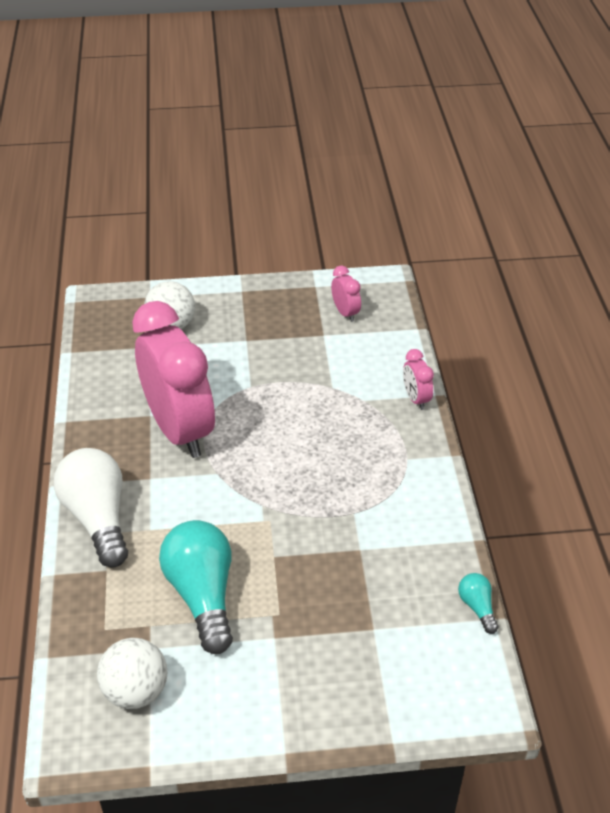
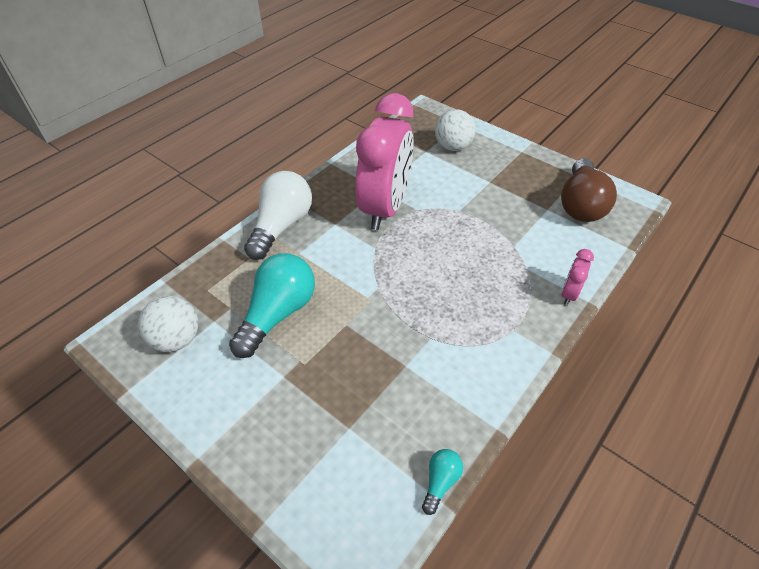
camera: 45 degrees right, 5 degrees up
pink clock [331,266,361,322] -> brown light bulb [561,159,617,222]

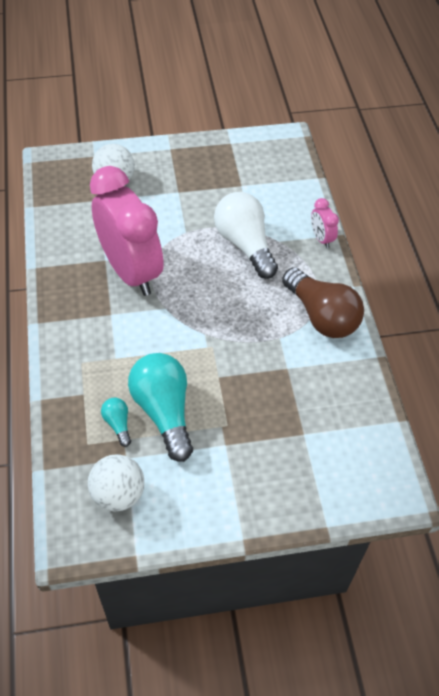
camera: 50 degrees left, 5 degrees up
white light bulb [244,171,312,260] -> white light bulb moved to [214,192,278,279]
turquoise light bulb [422,449,463,515] -> turquoise light bulb moved to [101,398,131,447]
brown light bulb [561,159,617,222] -> brown light bulb moved to [282,267,364,338]

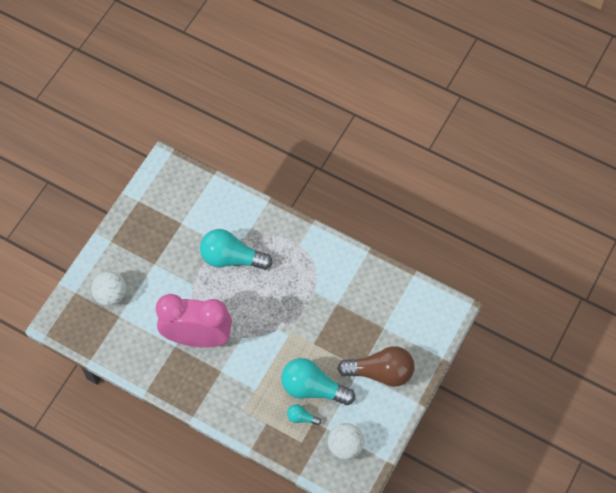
camera: 50 degrees left, 10 degrees up
white light bulb [214,192,278,279] -> turquoise light bulb [200,229,273,270]
brown light bulb [282,267,364,338] -> brown light bulb moved to [337,346,414,387]
pink clock [311,198,339,248] -> none

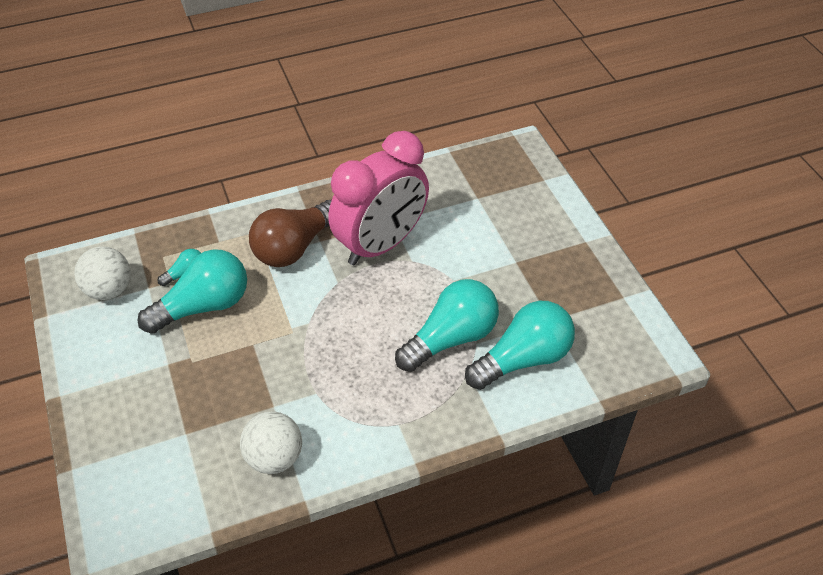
camera: 130 degrees right, 15 degrees down
white ball [91,271,126,306] -> white ball moved to [240,411,302,474]
brown light bulb [337,346,414,387] -> brown light bulb moved to [249,200,332,267]
none -> turquoise light bulb [465,301,575,390]

